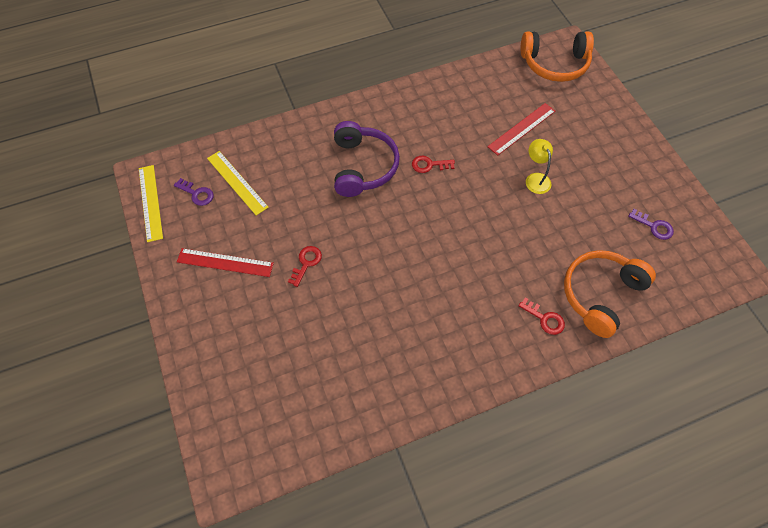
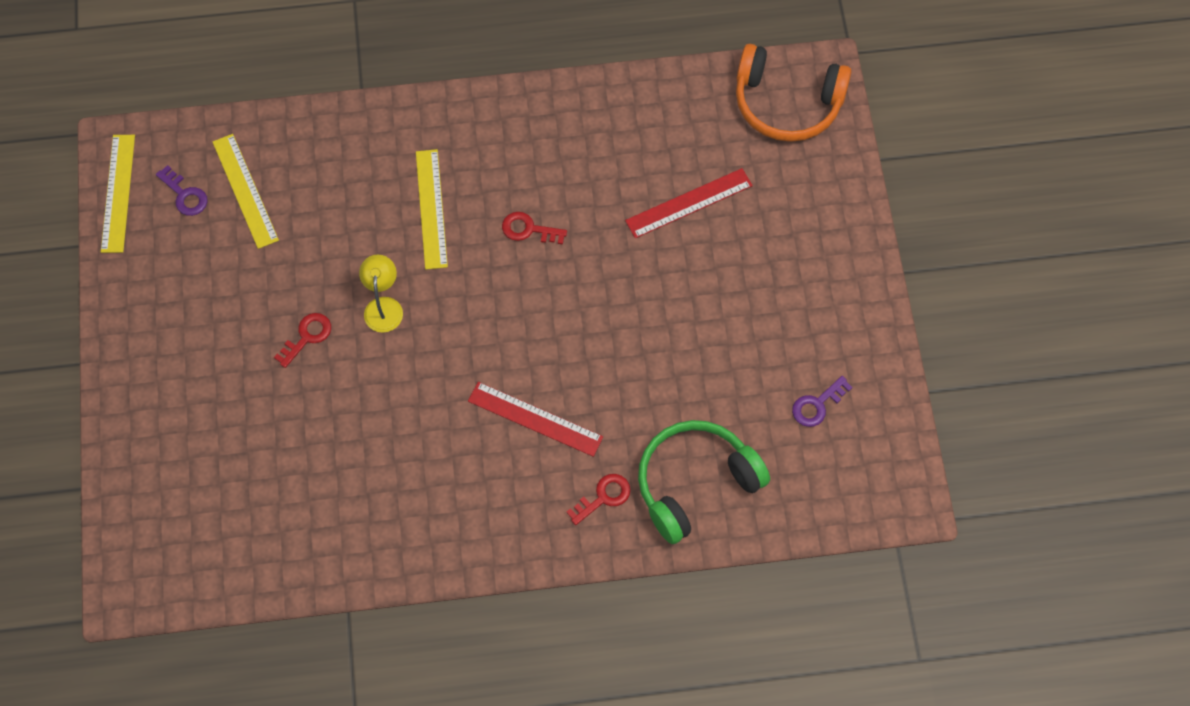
camera: 15 degrees right, 5 degrees up
red ruler [177,248,274,277] -> red ruler moved to [468,382,603,457]
purple headphones [334,121,400,197] -> yellow ruler [416,149,448,270]
red key [518,297,565,335] -> red key turned 90 degrees counterclockwise [566,474,631,525]
yellow lamp [526,139,553,194] -> yellow lamp moved to [359,255,403,333]
orange headphones [564,250,656,338] -> green headphones [638,420,770,544]
purple key [628,209,674,240] -> purple key turned 90 degrees clockwise [792,376,853,427]

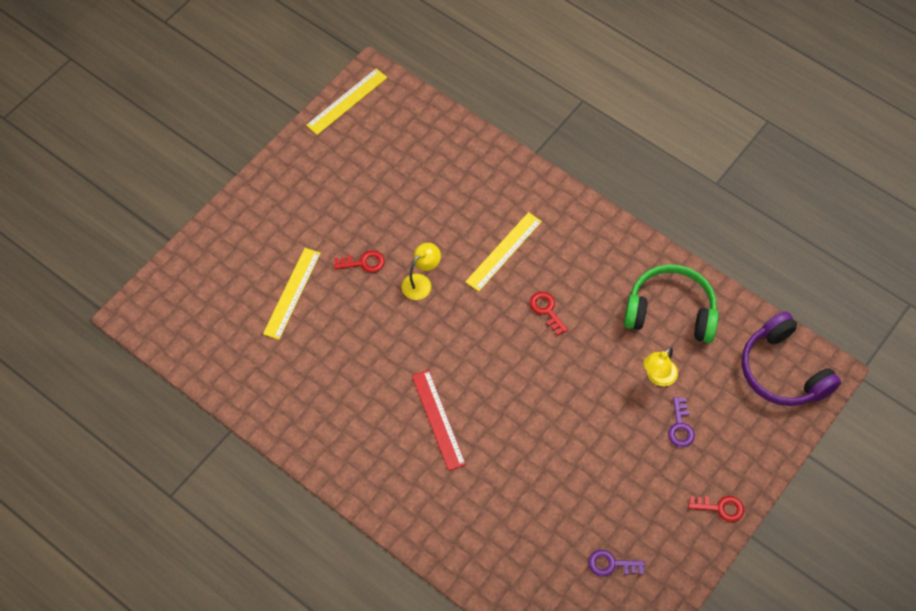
camera: 45 degrees right, 5 degrees down
purple key [156,165,208,216] -> purple key moved to [668,397,695,447]
yellow ruler [213,134,279,249] -> yellow ruler moved to [263,248,321,340]
red key [566,474,631,525] -> red key moved to [688,496,744,522]
red ruler [625,168,753,238] -> yellow lamp [643,347,678,386]
green headphones [638,420,770,544] -> green headphones moved to [624,264,719,343]
orange headphones [736,44,851,142] -> purple headphones [742,311,841,406]

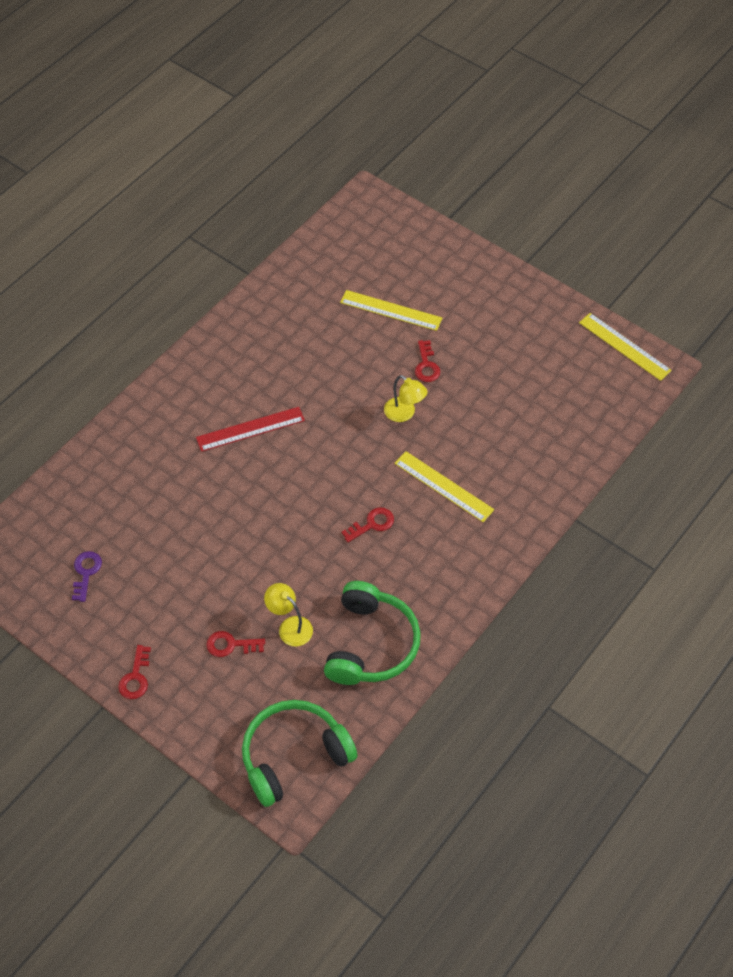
camera: 90 degrees right, 5 degrees down
purple key [668,397,695,447] -> red key [206,631,265,657]
purple headphones [742,311,841,406] -> green headphones [242,700,357,807]

